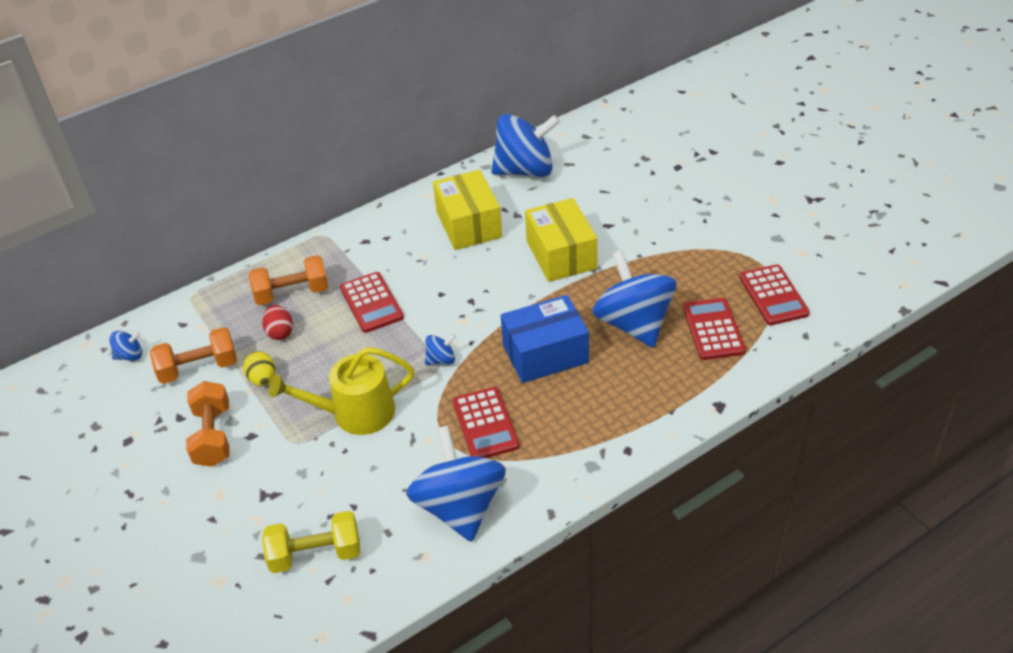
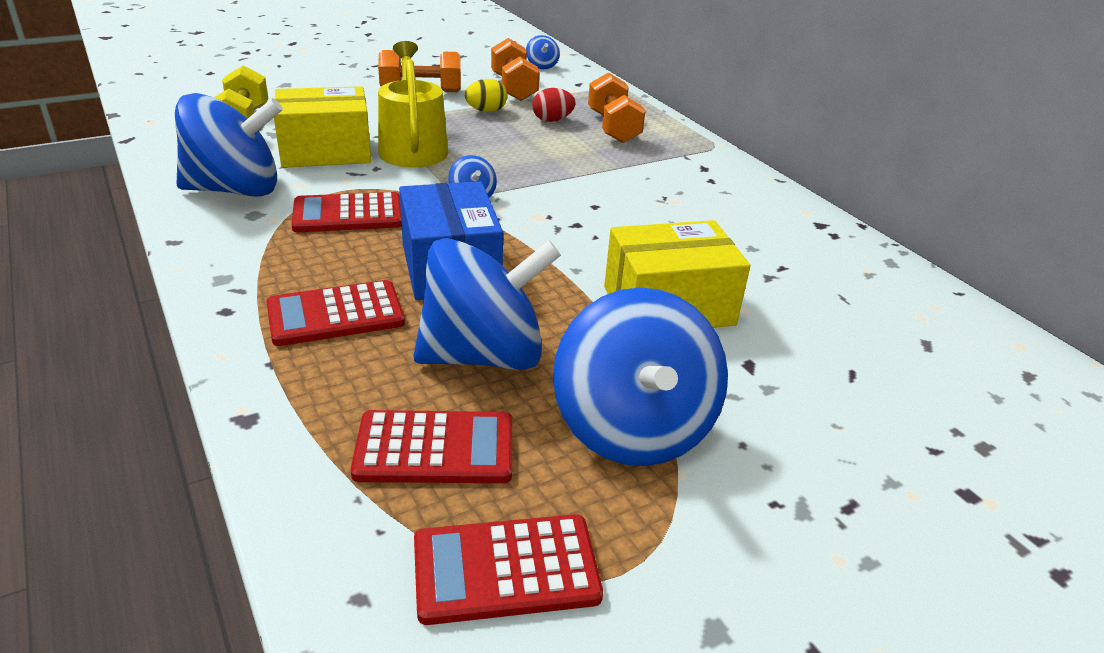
camera: 90 degrees right, 10 degrees down
red calculator [340,272,404,333] -> red calculator moved to [266,280,405,346]
yellow box [433,170,502,250] -> yellow box moved to [274,86,371,168]
blue spinning top [491,114,560,177] -> blue spinning top moved to [553,287,728,466]

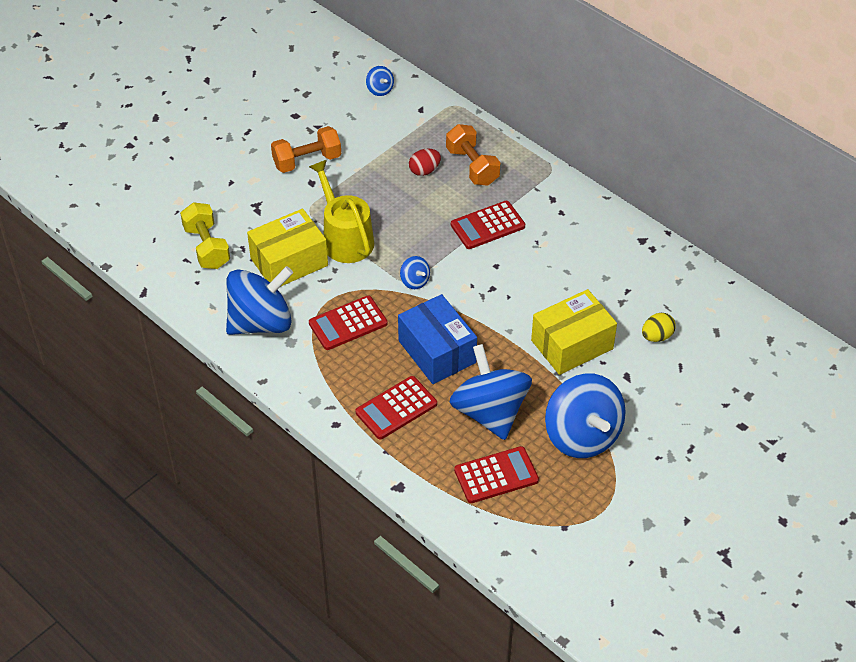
camera: 15 degrees left, 15 degrees up
blue spinning top [413,238,561,370] -> blue spinning top turned 75 degrees counterclockwise [449,344,532,440]
red calculator [414,514,603,625] -> red calculator moved to [451,201,525,249]
yellow egg [465,79,507,112] -> yellow egg moved to [642,313,676,342]
orange dumbbell [491,38,540,101] -> none

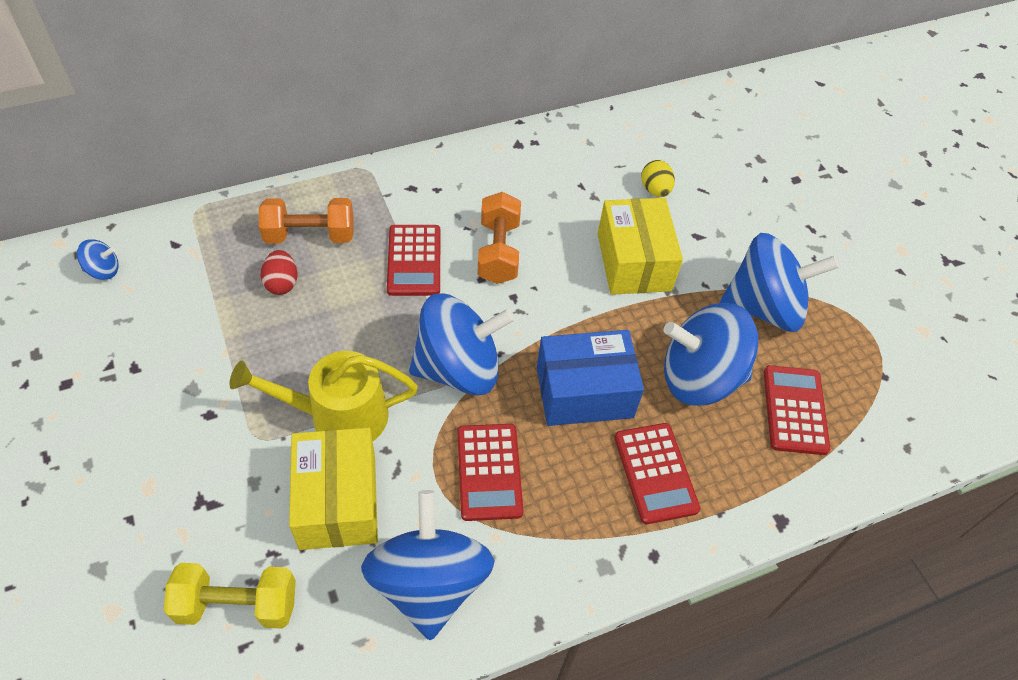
camera: 70 degrees left, 5 degrees up
orange dumbbell [271,126,341,173] -> orange dumbbell moved to [477,192,521,284]
blue spinning top [400,256,430,289] -> blue spinning top [409,293,515,395], size x2.38

